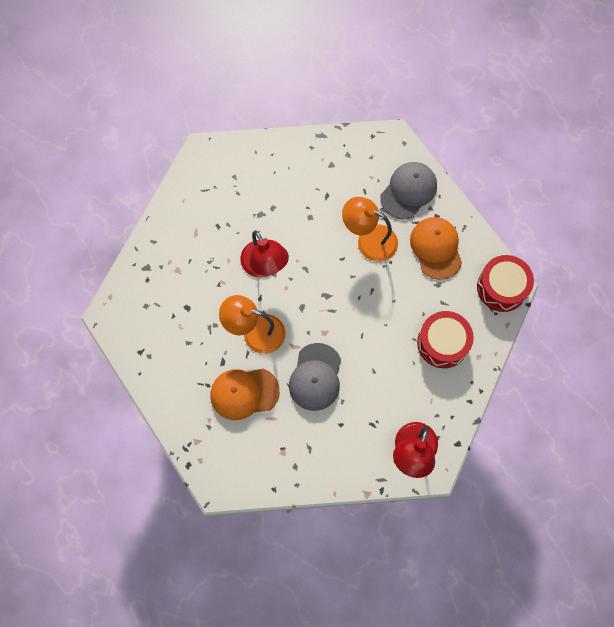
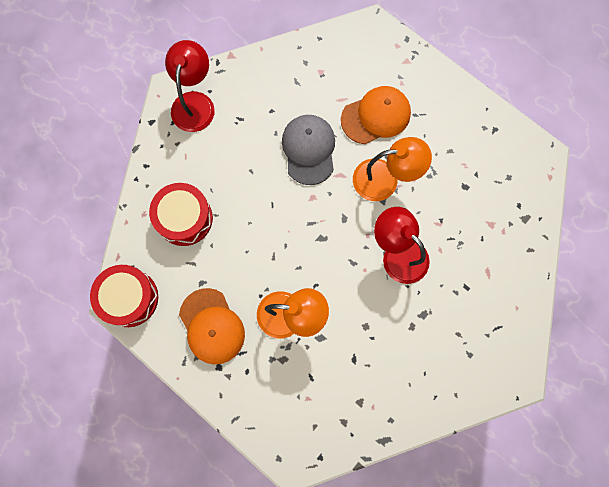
camera: 165 degrees right, 5 degrees up
grey cap [380,162,437,219] -> none

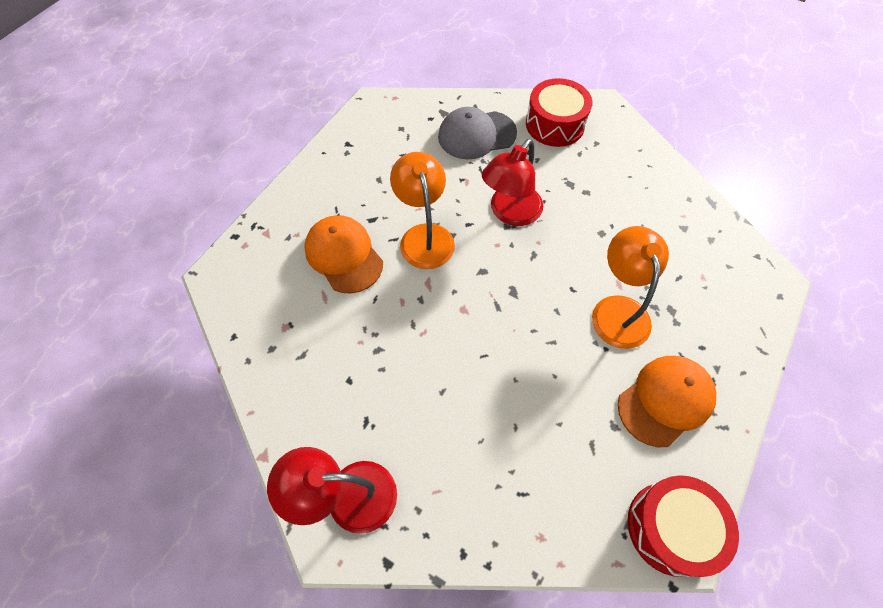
camera: 100 degrees left, 15 degrees down
red drum [149,183,213,246] -> red drum moved to [526,78,593,147]
grey cap [282,115,335,185] -> grey cap moved to [438,107,517,159]

